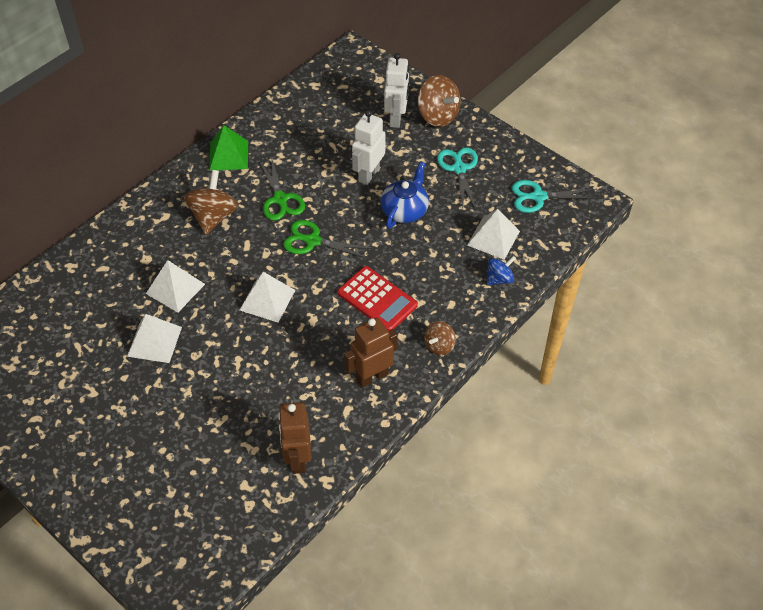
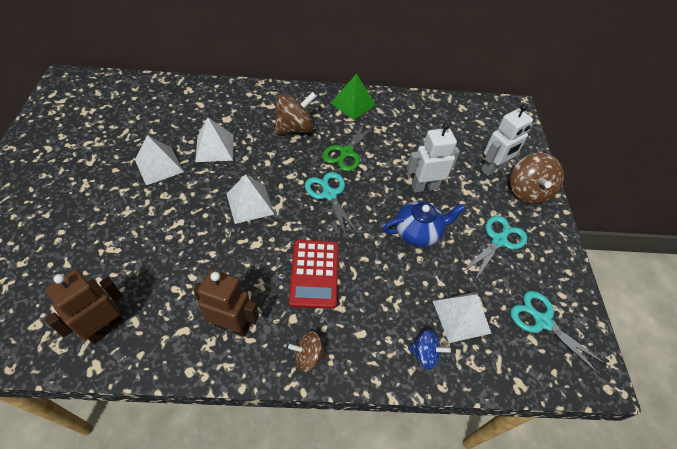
camera: 45 degrees right, 0 degrees up
green scissors [283,220,373,259] -> turquoise scissors [305,172,360,239]

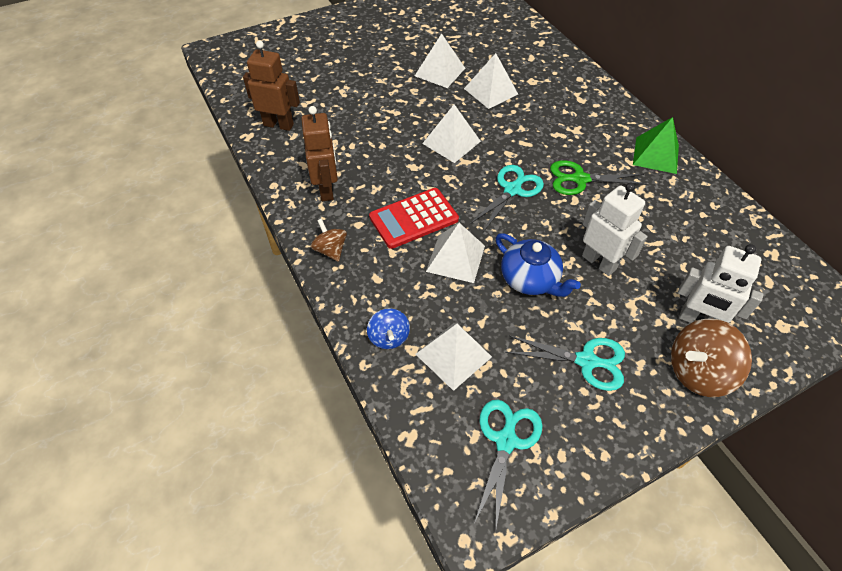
camera: 65 degrees right, 0 degrees up
brown spinning top [274,92,317,134] -> none
none -> white pyramid [426,223,485,283]

